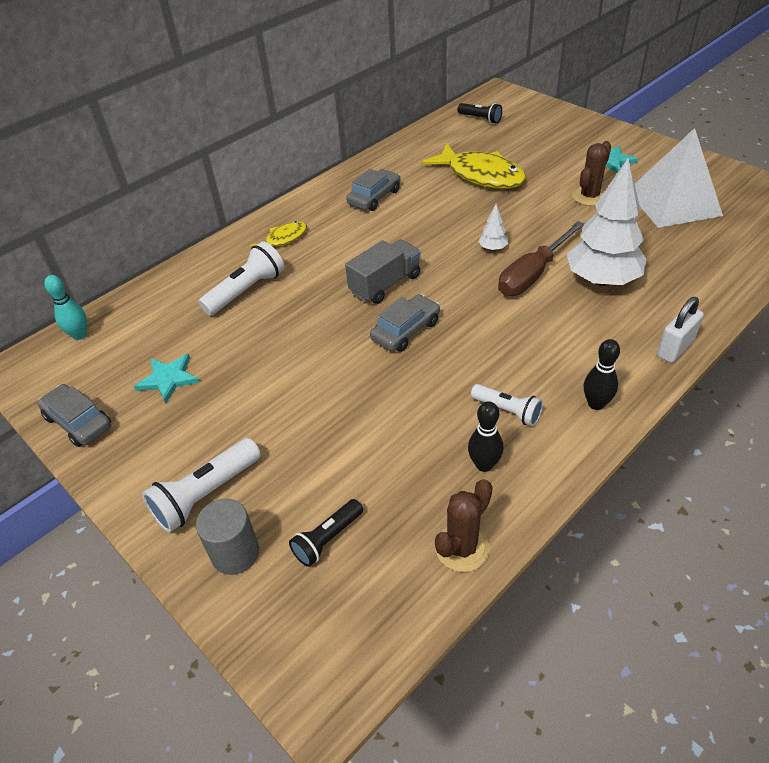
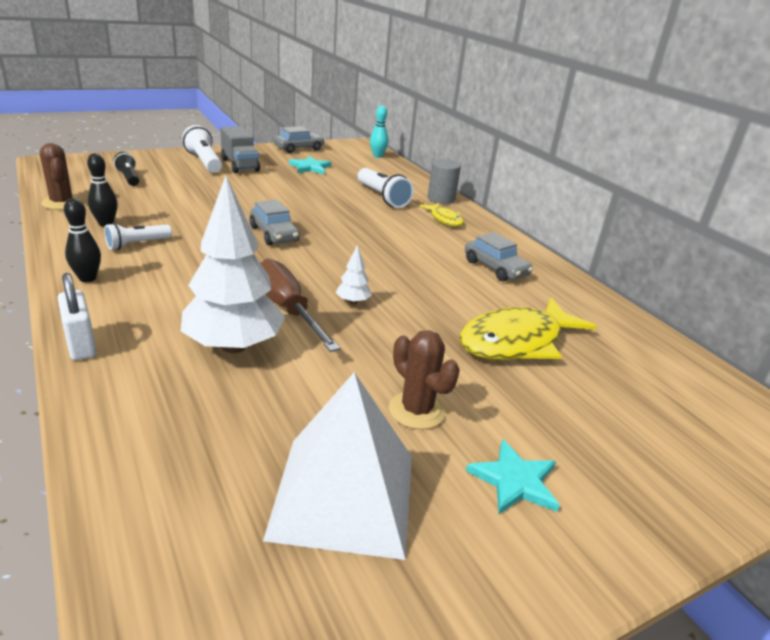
camera: 100 degrees right, 15 degrees down
grey cylinder [196,499,259,575] -> grey cylinder moved to [428,159,461,204]
grey truck [345,239,421,304] -> grey truck moved to [220,126,260,173]
black flashlight [457,103,502,124] -> none

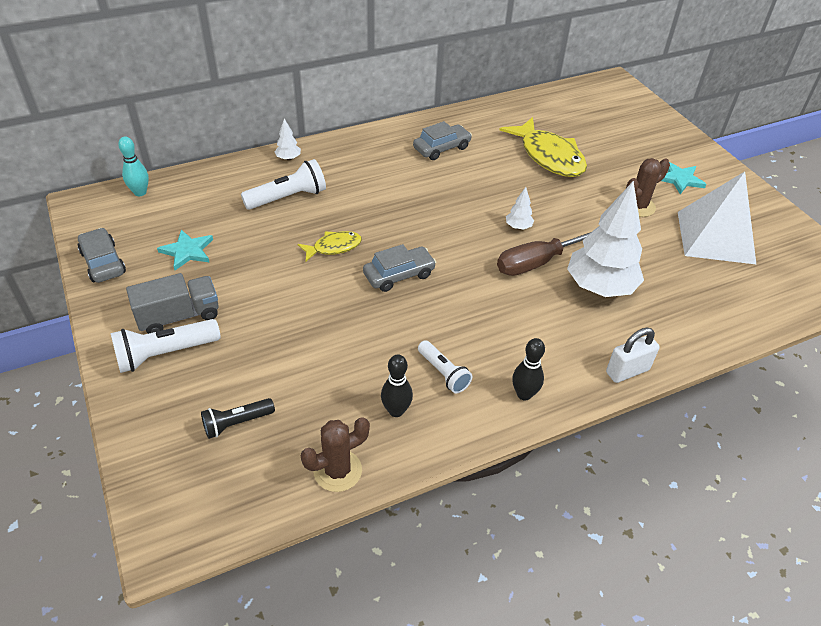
camera: 85 degrees left, 15 degrees up
yellow fish [420,203,464,227] -> yellow fish moved to [298,231,362,261]
grey cylinder [428,159,461,204] -> white tree [274,118,301,161]

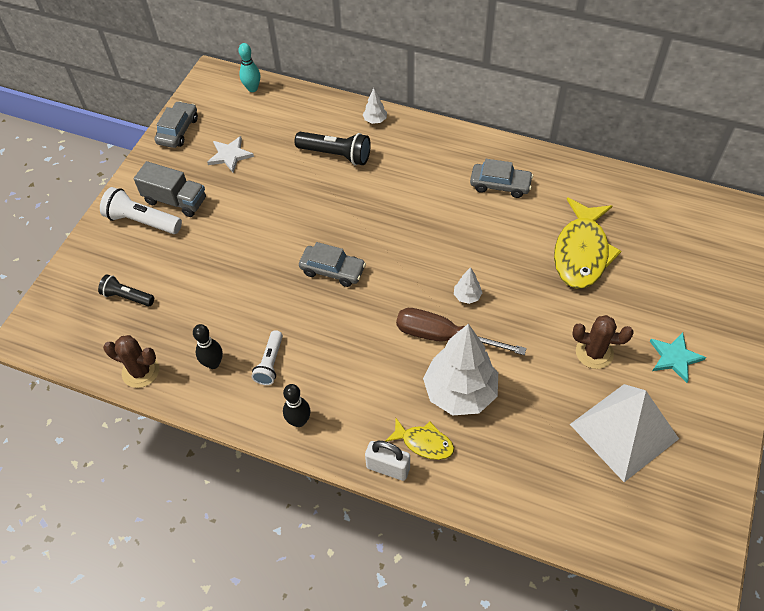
camera: 50 degrees right, 10 degrees up
turquoise star [157,230,213,270] -> white star [207,136,254,172]
white flashlight [241,159,326,210] -> black flashlight [294,132,371,165]
yellow fish [298,231,362,261] -> yellow fish moved to [386,418,454,460]

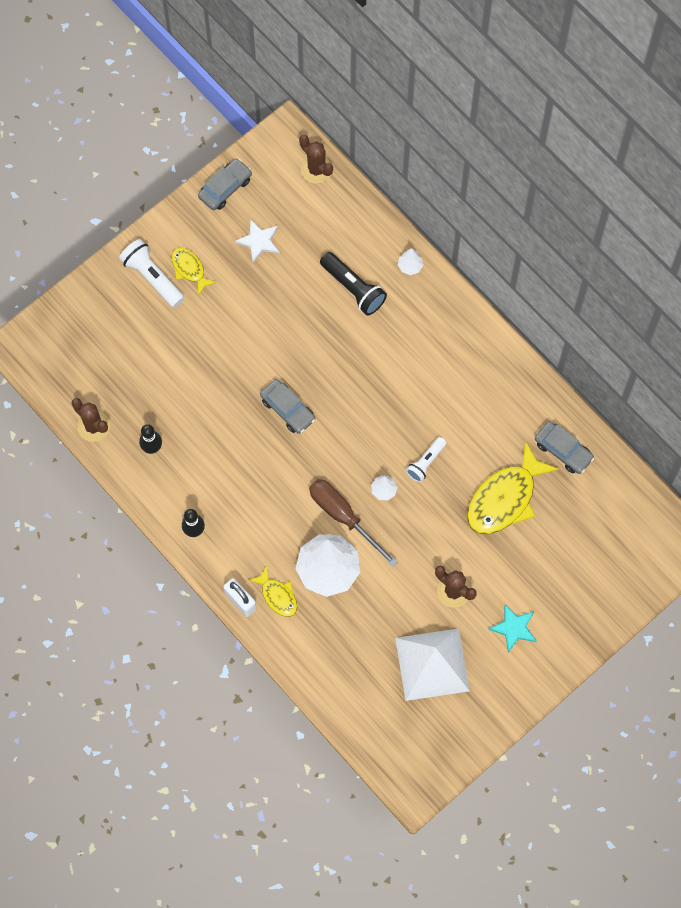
camera: 25 degrees right, 15 degrees up
black flashlight [98,274,154,306] -> none
grey truck [134,161,206,217] -> yellow fish [171,248,217,295]
turquoise bowling pin [238,43,260,92] -> brown cactus [299,135,333,184]
white flashlight [251,330,283,385] -> white flashlight moved to [406,437,446,482]
grey car [470,159,533,198] -> grey car moved to [535,421,594,474]

